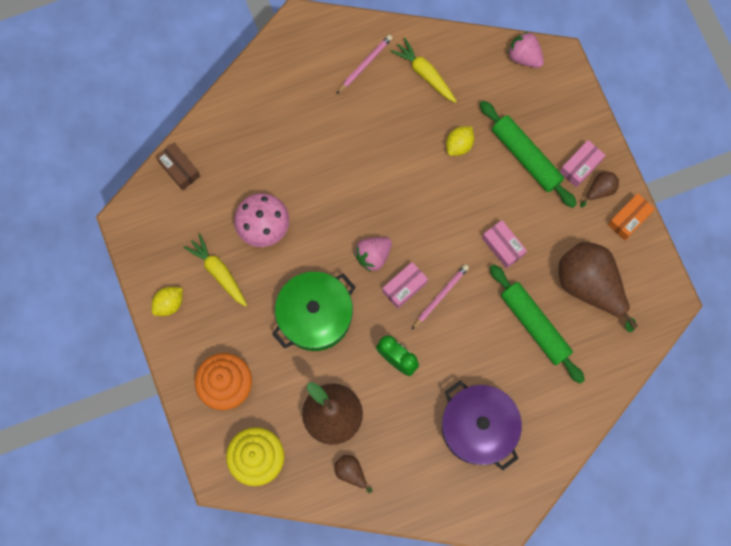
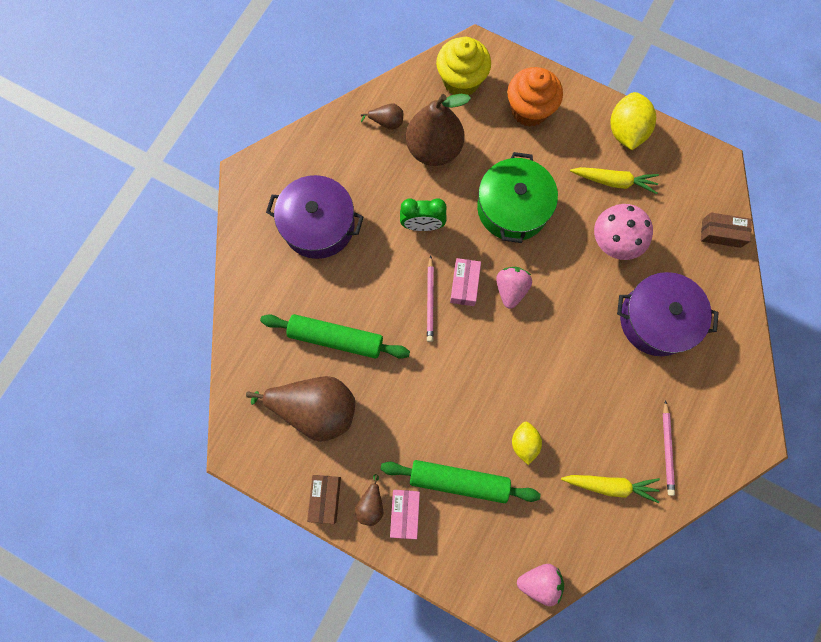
camera: 140 degrees right, 0 degrees up
yellow lemon [152,287,182,316] -> yellow lemon [611,92,656,150], size x1.62
pink box [482,220,527,269] -> none
orange box [608,193,655,240] -> brown box [307,475,341,524]
none -> purple pot [617,272,719,356]

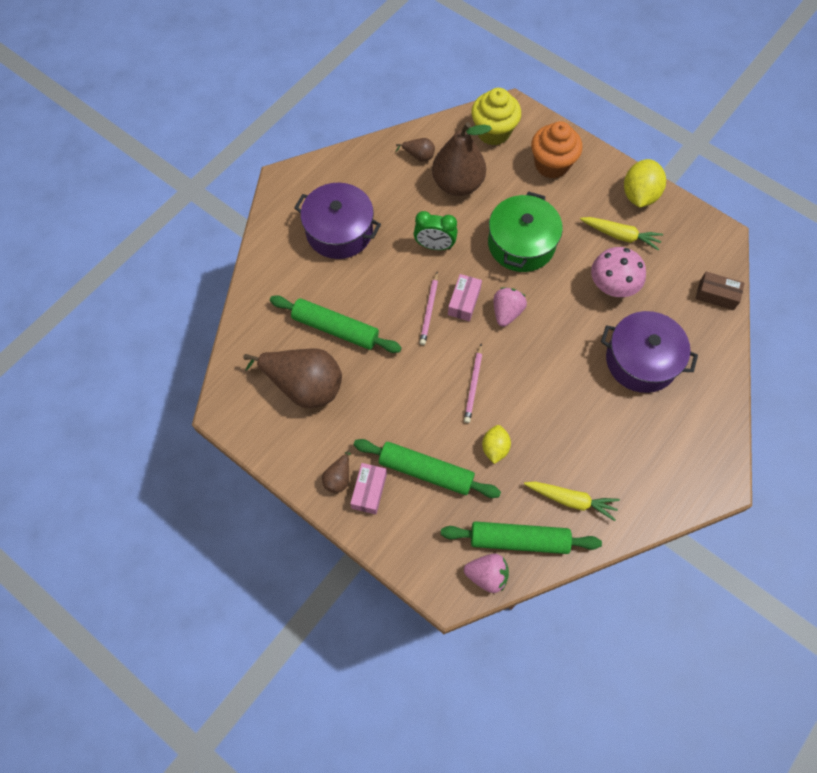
camera: 10 degrees right, 10 degrees down
brown box [307,475,341,524] -> none
pink pencil [663,400,675,496] -> pink pencil moved to [464,344,482,423]
none -> green rolling pin [441,521,602,554]

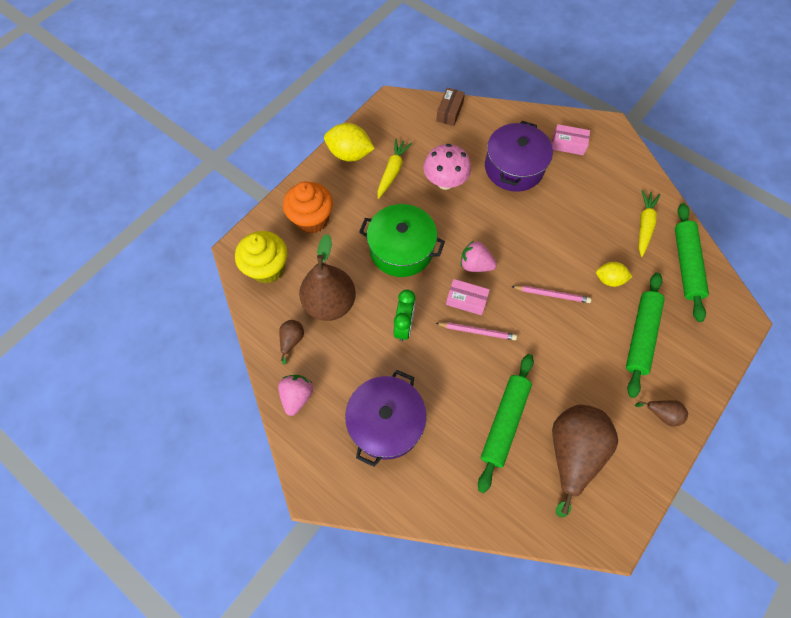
camera: 90 degrees left, 0 degrees up
pink box [350,463,387,514] -> pink box moved to [552,124,590,155]
pink strawberry [464,554,509,593] -> pink strawberry moved to [278,375,313,416]

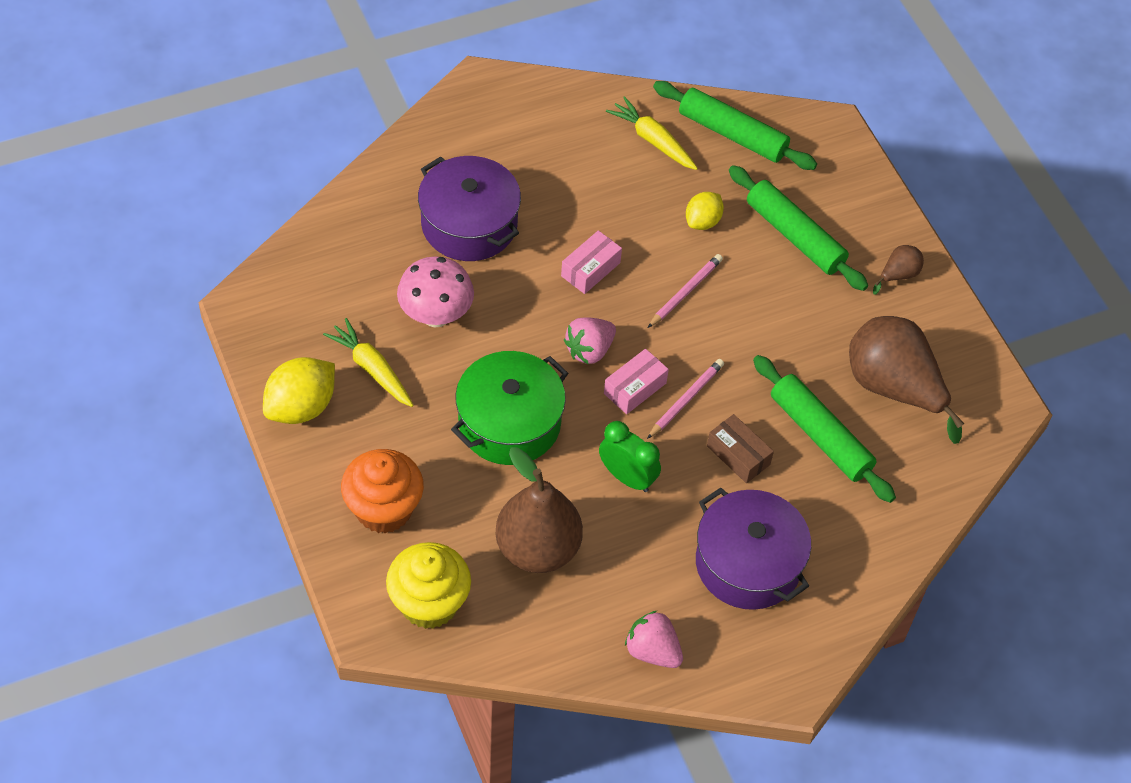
camera: 65 degrees left, 10 degrees down
brown pear [279,320,304,365] -> none
brown box [436,88,465,126] -> brown box moved to [707,414,774,483]
pink box [552,124,590,155] -> pink box moved to [561,230,622,294]

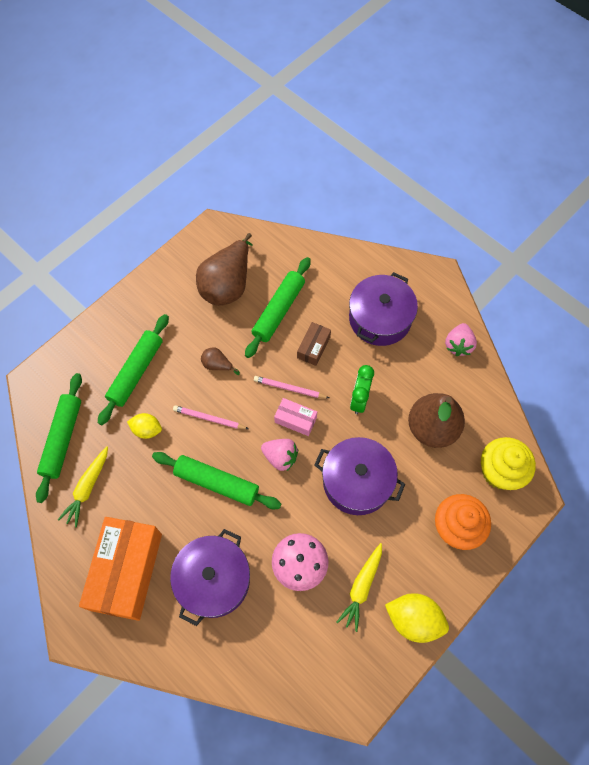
camera: 110 degrees left, 10 degrees up
green pot [451,351,568,465] -> purple pot [314,437,405,515]
pink box [561,230,622,294] -> green rolling pin [152,452,281,509]
brown pear [873,245,924,295] -> brown pear moved to [201,347,240,375]
none -> orange box [79,517,162,621]

